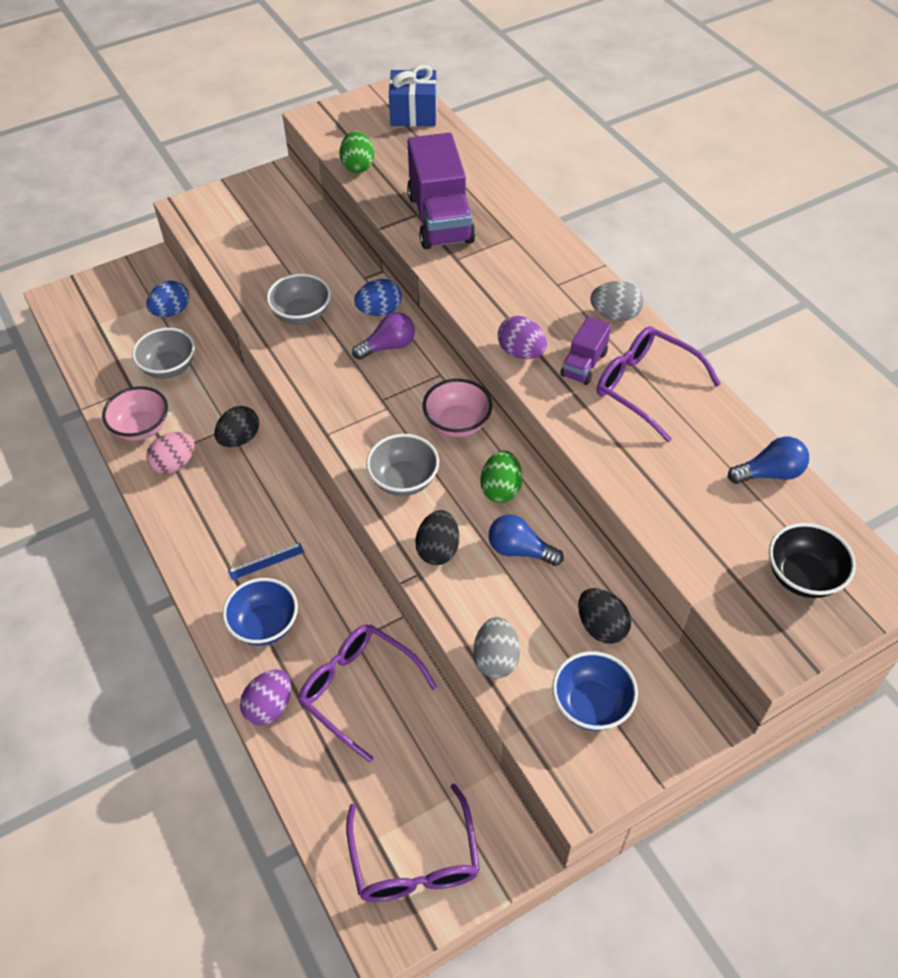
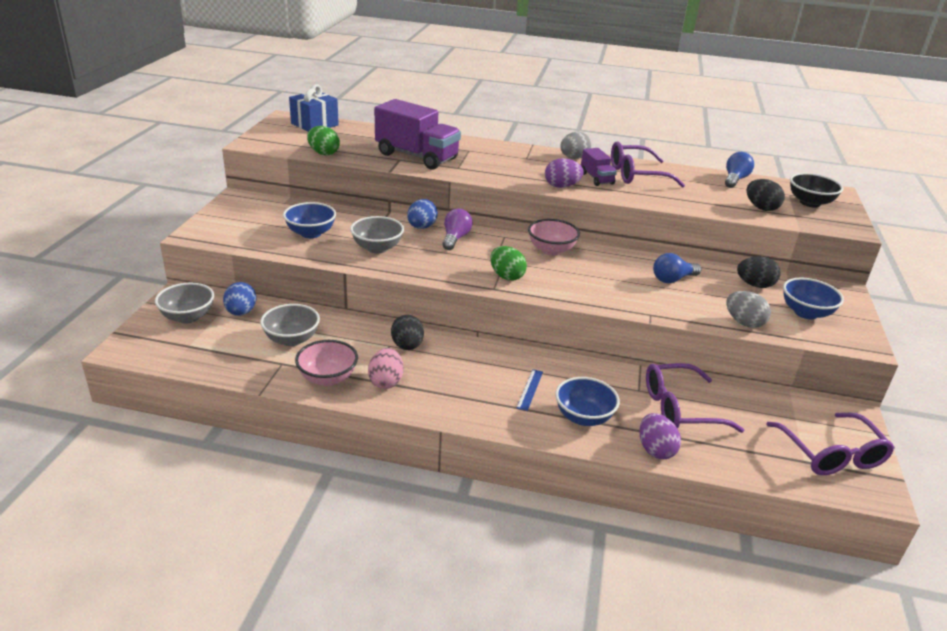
camera: 50 degrees left, 20 degrees down
purple glasses [346,783,480,902] -> purple glasses turned 45 degrees clockwise [766,413,894,475]
grey bowl [366,434,439,496] -> grey bowl moved to [155,283,214,323]
black egg [415,510,459,565] -> black egg moved to [747,179,785,211]
green egg [481,451,522,503] -> green egg moved to [490,246,527,281]
none -> blue bowl [283,202,336,238]

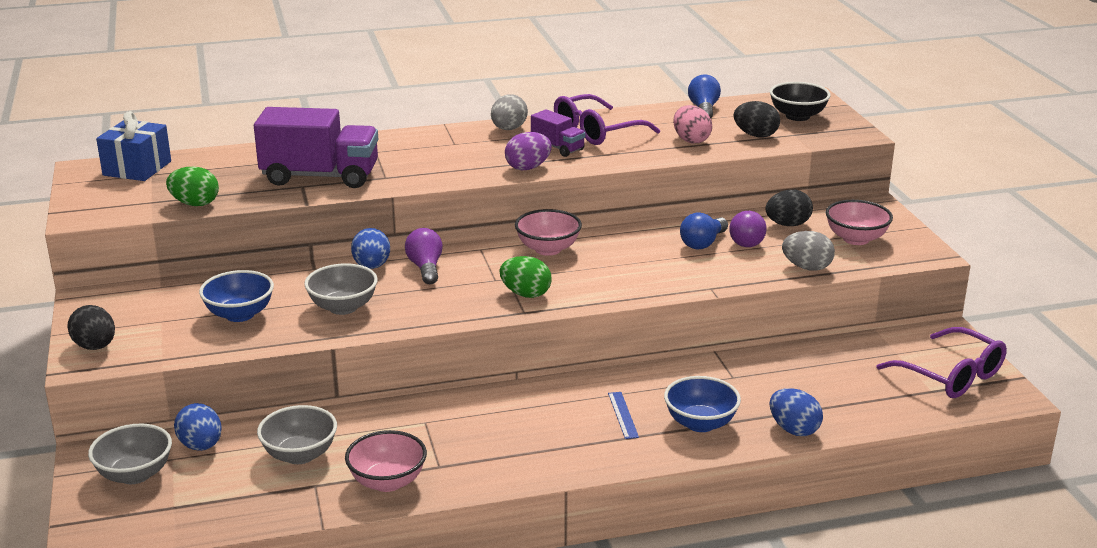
camera: 25 degrees left, 5 degrees down
pink egg [368,348,404,389] -> pink egg moved to [673,105,712,143]
black egg [391,315,424,350] -> black egg moved to [67,305,115,350]
purple egg [639,413,681,459] -> blue egg [770,388,823,436]
purple glasses [646,363,744,433] -> none
blue bowl [783,278,844,319] -> pink bowl [826,200,893,245]
none -> purple light bulb [729,211,767,247]

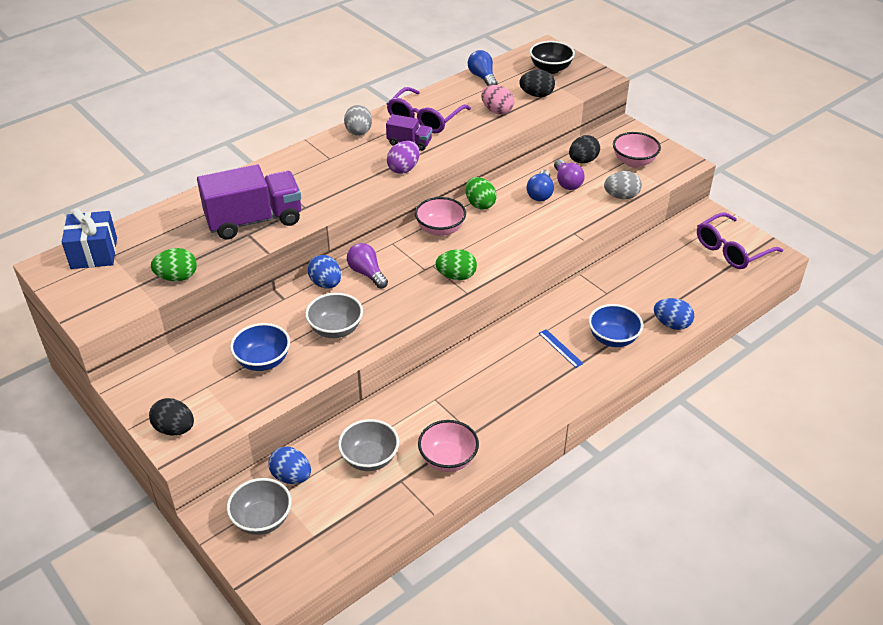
camera: 25 degrees left, 15 degrees up
purple glasses [876,327,1007,398] -> purple glasses turned 120 degrees clockwise [697,213,783,269]
none -> green egg [465,177,497,210]

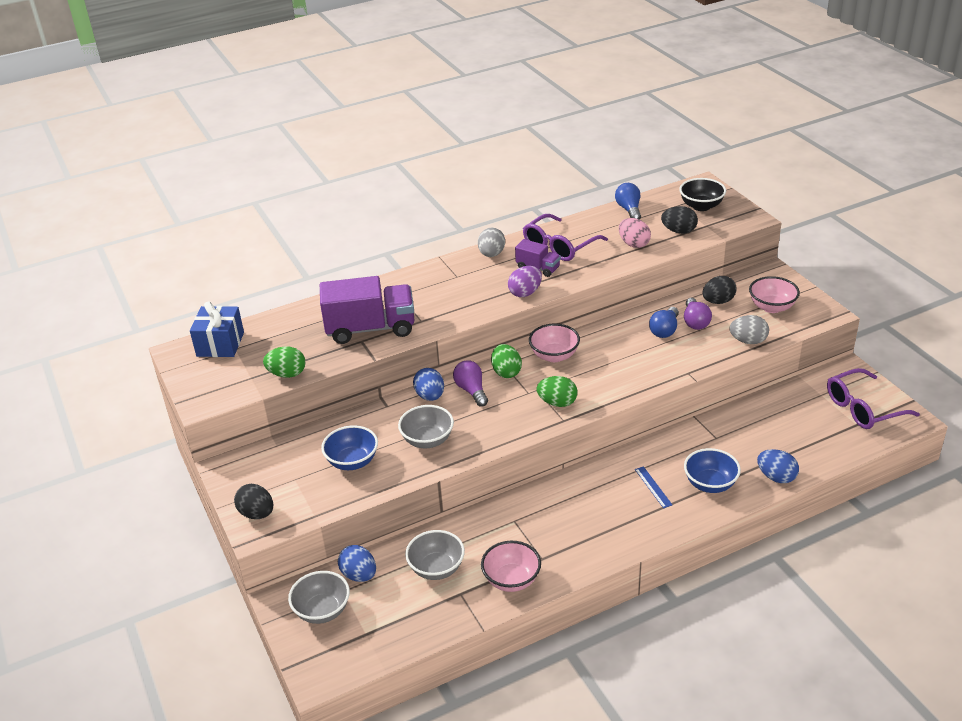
camera: 15 degrees right, 5 degrees down
green egg [465,177,497,210] -> green egg moved to [491,344,522,378]

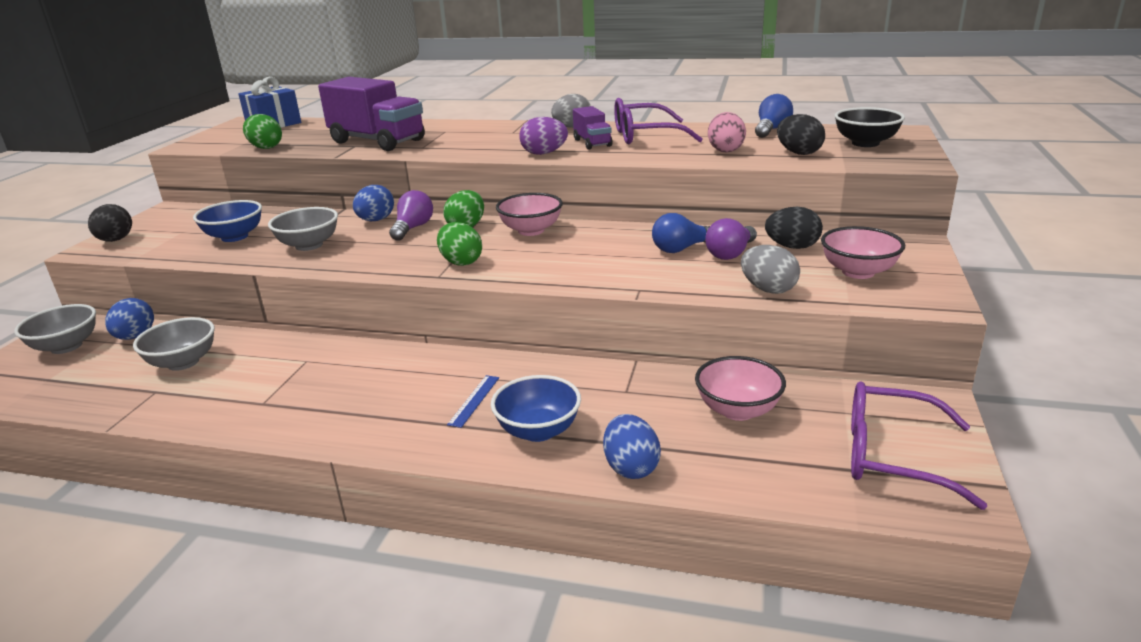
camera: 40 degrees right, 10 degrees down
pink bowl [481,541,541,592] -> pink bowl moved to [695,356,786,421]

